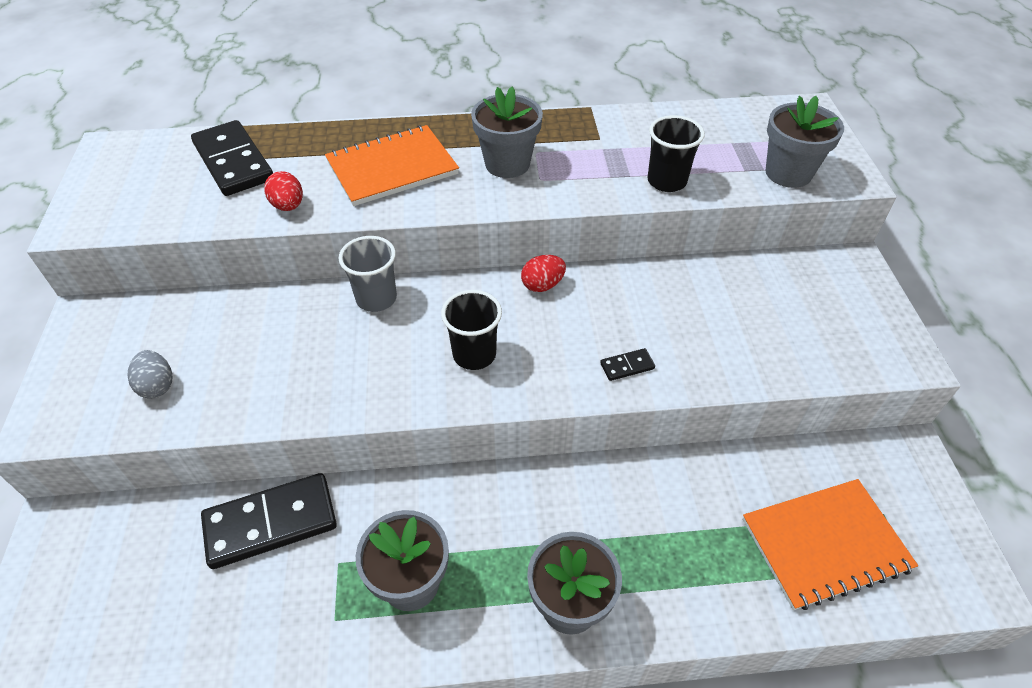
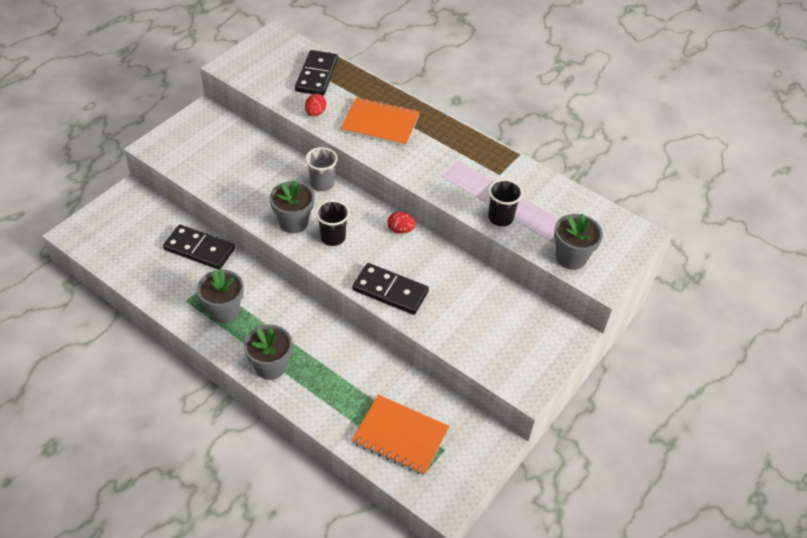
camera: 40 degrees right, 0 degrees up
grey egg [128,350,172,399] -> none
grey flower pot [471,87,543,178] -> grey flower pot moved to [270,180,314,233]
black domino [600,348,655,381] -> black domino [352,263,429,315], size x2.35

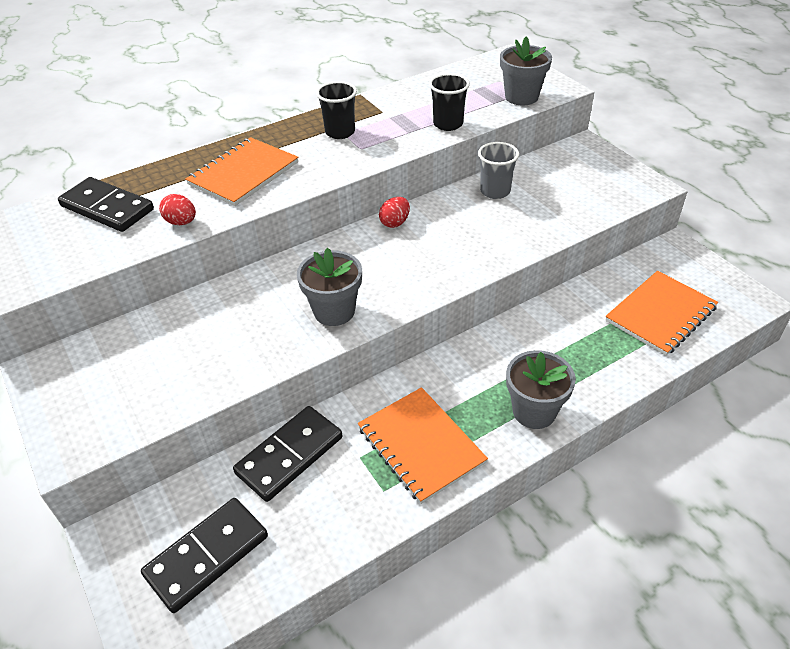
camera: 65 degrees left, 5 degrees down
grey flower pot [197,269,244,323] -> orange notebook [358,387,488,504]
grey cup [305,147,338,191] -> grey cup moved to [478,142,519,199]
black cup [316,200,349,246] -> black cup moved to [316,81,357,139]
black domino [352,263,429,315] -> black domino moved to [141,498,268,613]

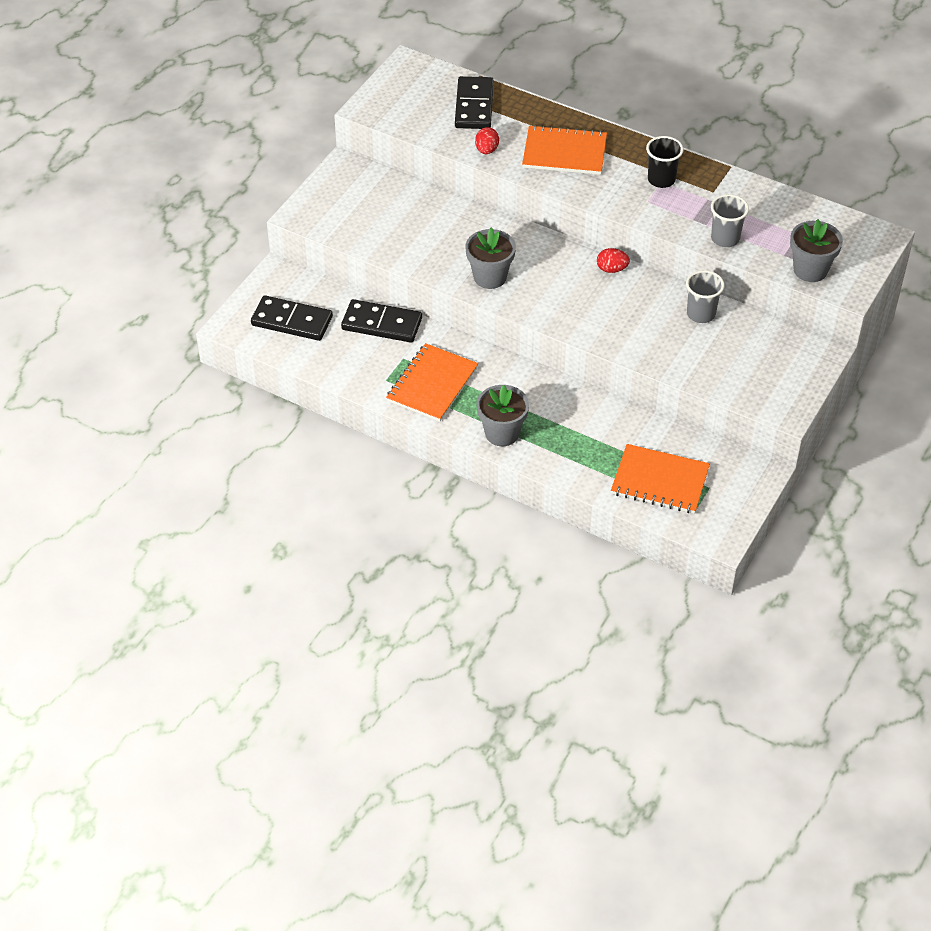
camera: 60 degrees right, 5 degrees up
black cup [429,73,470,131] -> grey cup [711,194,749,247]

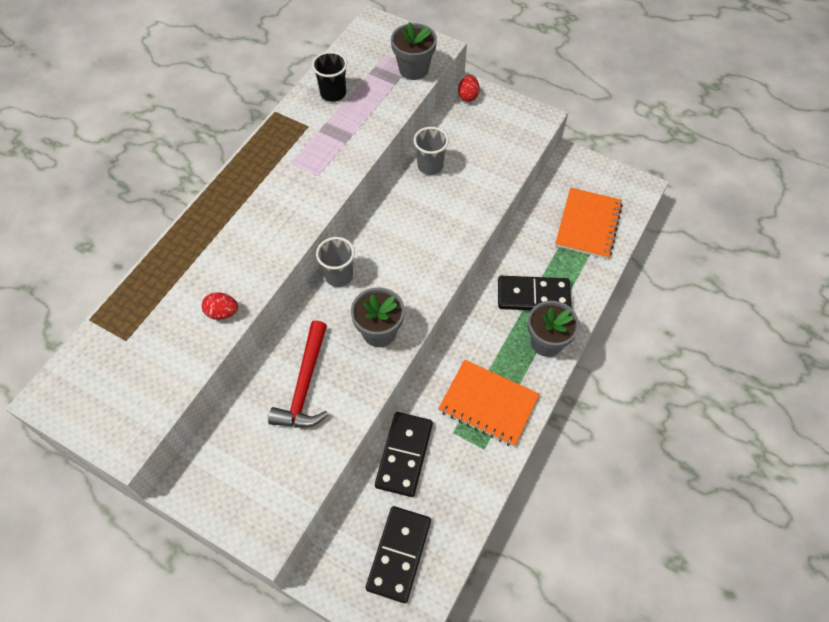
camera: 90 degrees left, 10 degrees up
black domino [455,76,494,129] -> black domino moved to [498,276,571,310]
orange notebook [522,125,607,175] -> none
red egg [597,248,630,273] -> red egg moved to [458,75,479,102]
black cup [646,136,683,188] -> black cup moved to [312,51,347,102]
grey cup [711,194,749,247] -> grey cup moved to [316,237,355,287]
none -> red hammer [268,320,328,427]

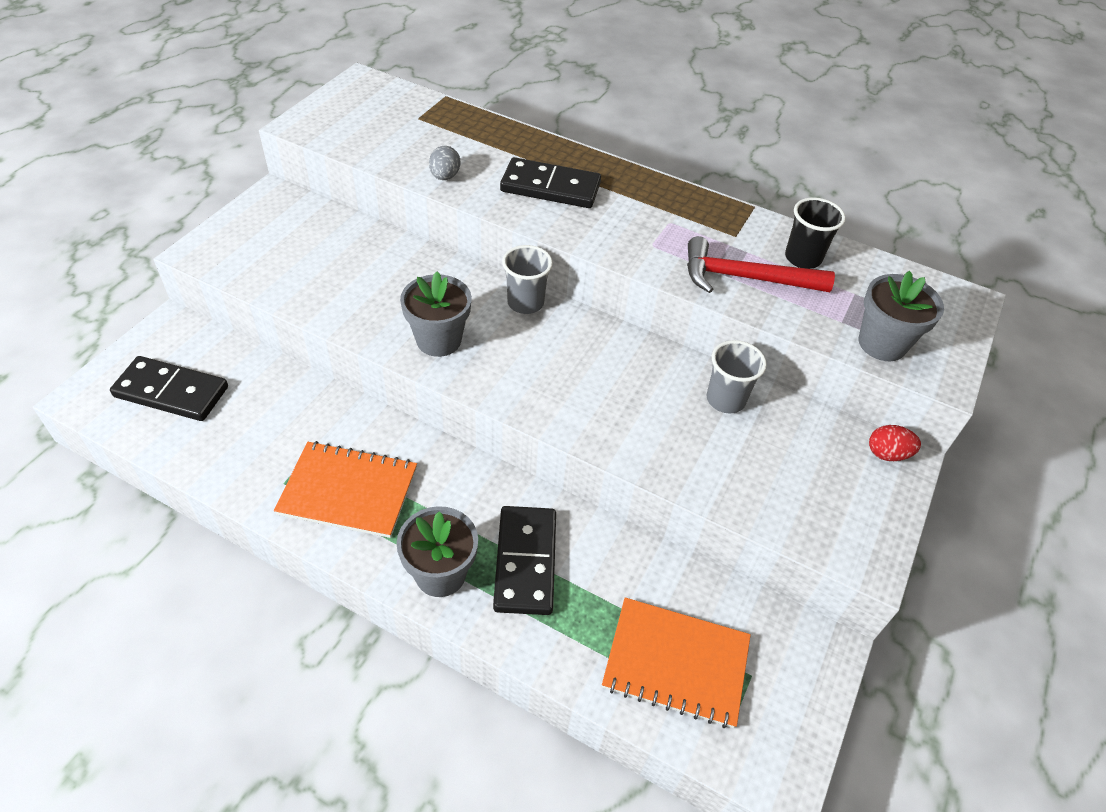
camera: 85 degrees right, 10 degrees down
red egg [202,292,238,320] -> grey egg [429,146,460,180]
red hammer [268,320,328,427] -> red hammer moved to [687,236,835,293]
black domino [375,412,433,497] -> black domino moved to [500,157,601,208]
orange notebook [438,360,540,447] -> orange notebook turned 75 degrees clockwise [274,441,417,538]

